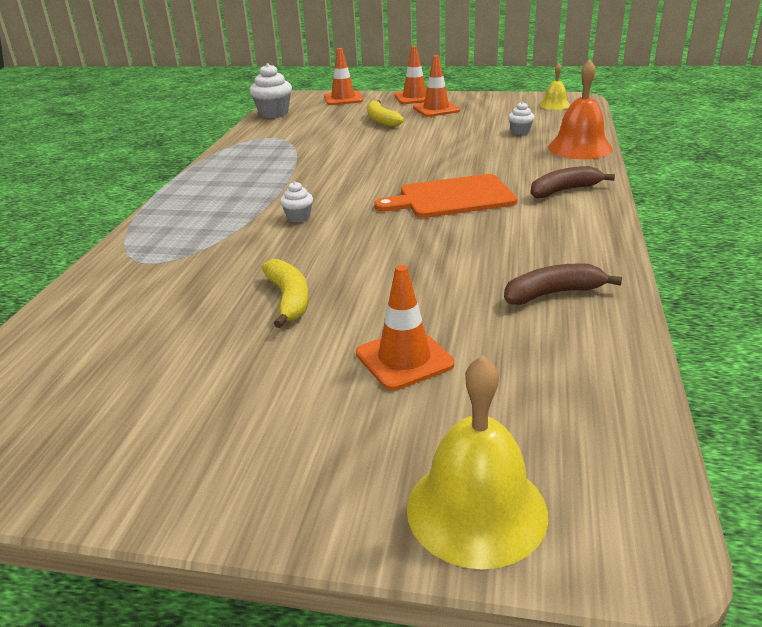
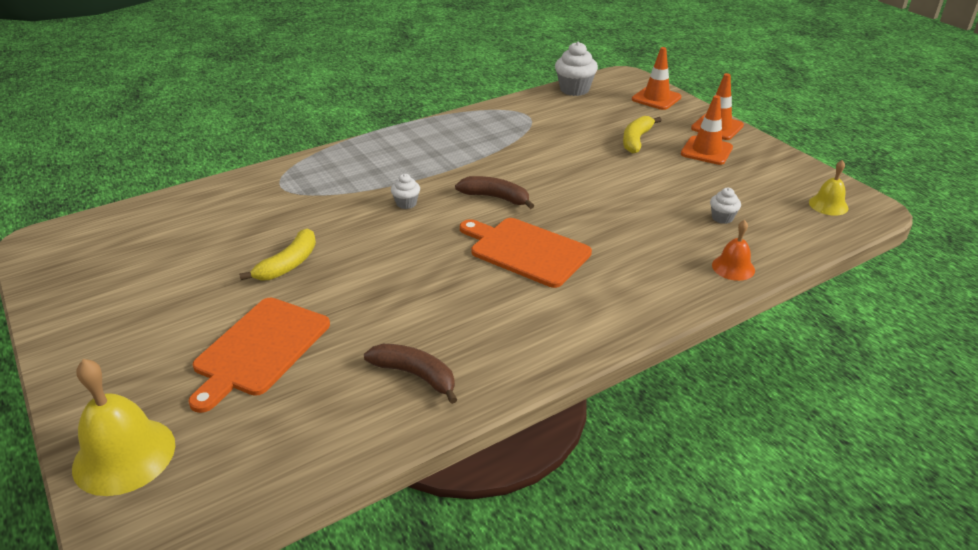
camera: 45 degrees right, 5 degrees up
orange traffic cone [356,265,454,390] -> orange cutting board [188,298,330,413]
brown banana [531,166,615,198] -> brown banana moved to [455,176,534,209]
orange bell [548,60,613,159] -> orange bell [712,220,755,281], size x0.57

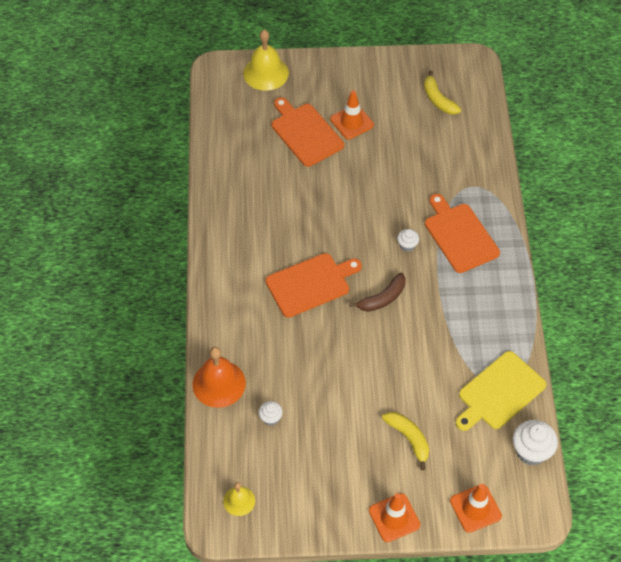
camera: 120 degrees right, 20 degrees up
yellow banana [239,229,316,280] -> yellow banana moved to [424,71,461,115]
brown banana [364,344,457,404] -> none
orange traffic cone [681,95,733,165] -> orange traffic cone moved to [330,90,374,140]
orange bell [712,220,755,281] -> orange bell [193,347,246,408], size x1.77
none -> orange cutting board [425,194,500,273]
none -> yellow cutting board [456,351,546,431]

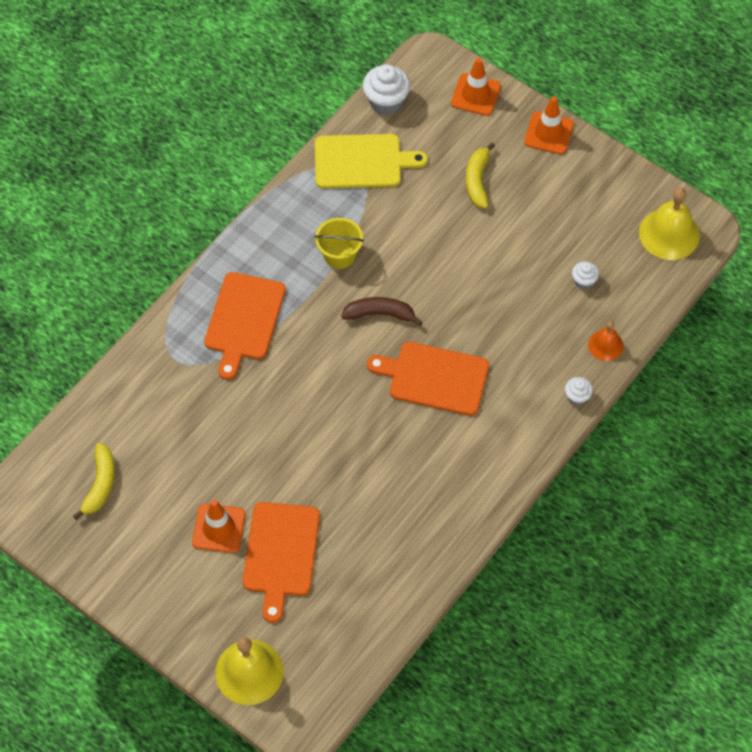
camera: 140 degrees left, 5 degrees up
orange bell [193,347,246,408] -> orange bell [588,321,624,361], size x0.57
yellow bell [223,482,255,516] -> yellow bell [639,187,700,260], size x1.77
white cupcake [397,229,419,252] -> white cupcake moved to [565,377,593,406]
none -> yellow bucket [315,218,364,269]

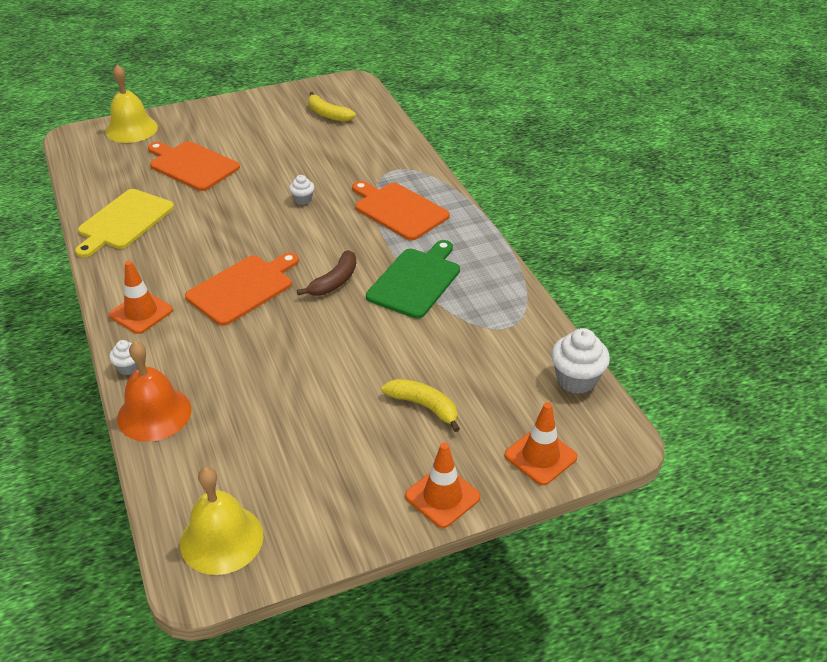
camera: 120 degrees right, 20 degrees down
orange traffic cone [192,500,246,553] -> orange traffic cone moved to [109,261,173,334]
yellow cutting board [315,134,428,188] -> yellow cutting board moved to [75,189,174,258]
yellow bucket [315,218,364,269] -> green cutting board [366,240,460,319]
white cupcake [572,261,599,289] -> white cupcake moved to [289,175,314,205]
orange bell [588,321,624,361] -> orange bell [117,341,191,442], size x1.77

